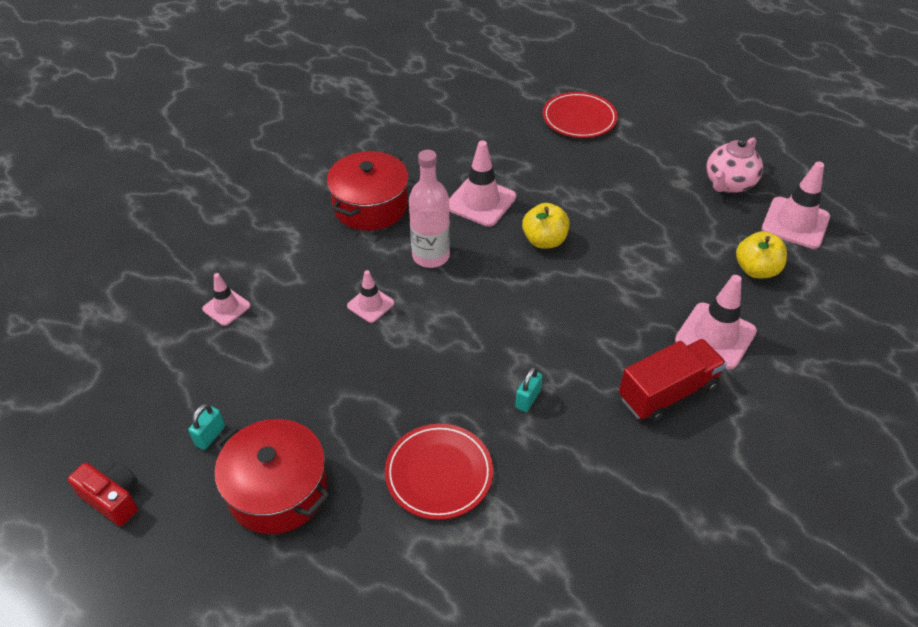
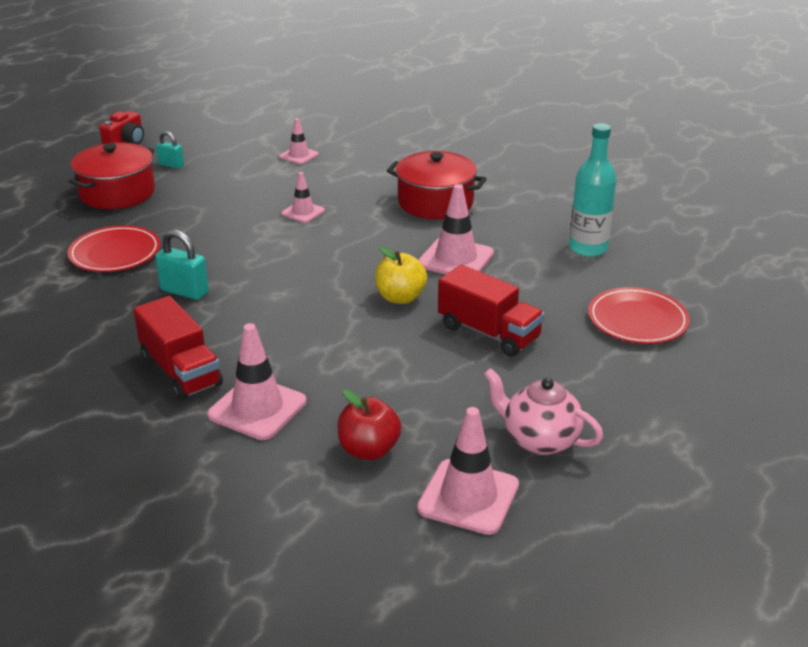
camera: 85 degrees right, 15 degrees down
pink bottle [409,150,450,268] -> none
turquoise padlock [515,367,542,412] -> turquoise padlock [155,230,209,300], size x1.56
yellow apple [736,231,787,278] -> red apple [337,389,401,460]
none -> red truck [438,264,545,357]
none -> turquoise bottle [569,123,616,257]

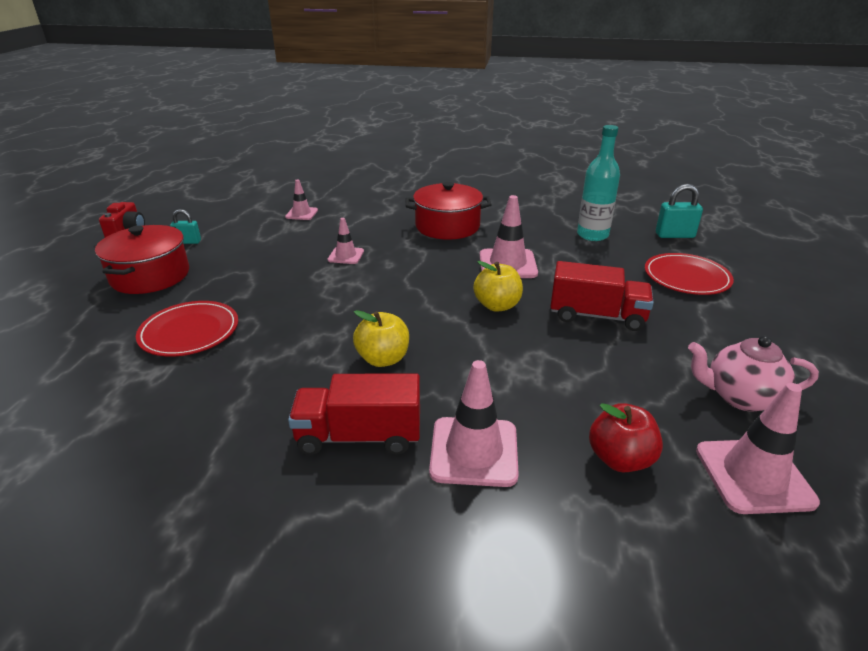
camera: 25 degrees left, 0 degrees up
red truck [133,296,223,400] -> red truck turned 150 degrees clockwise [288,373,420,455]
turquoise padlock [155,230,209,300] -> turquoise padlock moved to [656,184,703,238]
none -> yellow apple [353,310,409,367]

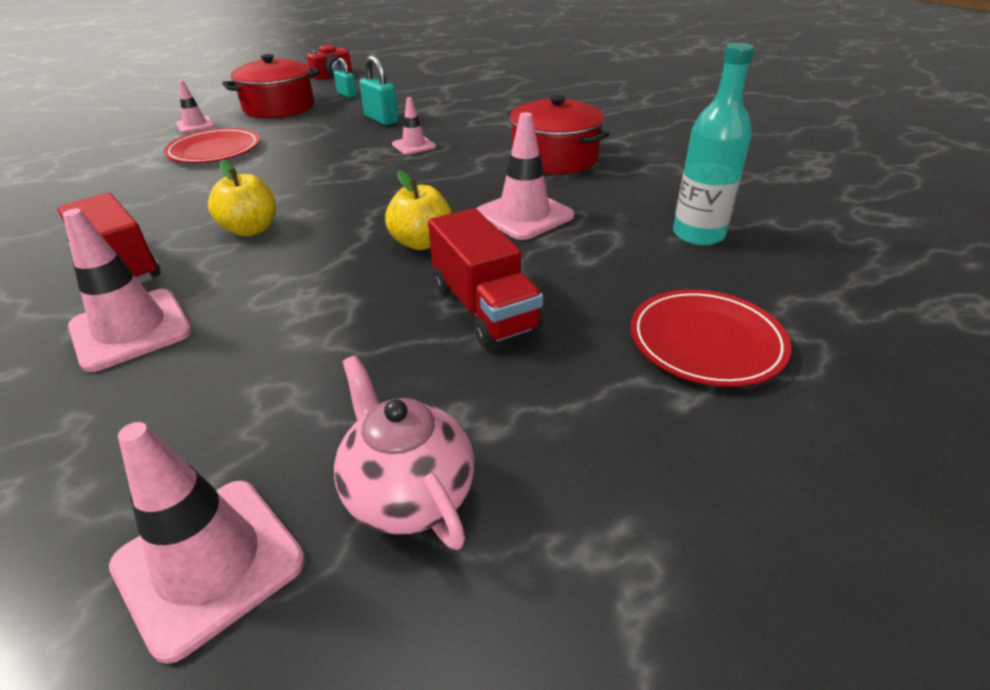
camera: 50 degrees right, 5 degrees up
pink traffic cone [285,179,318,220] -> pink traffic cone moved to [176,80,215,133]
red apple [589,403,663,472] -> none
turquoise padlock [656,184,703,238] -> turquoise padlock moved to [359,55,399,125]

